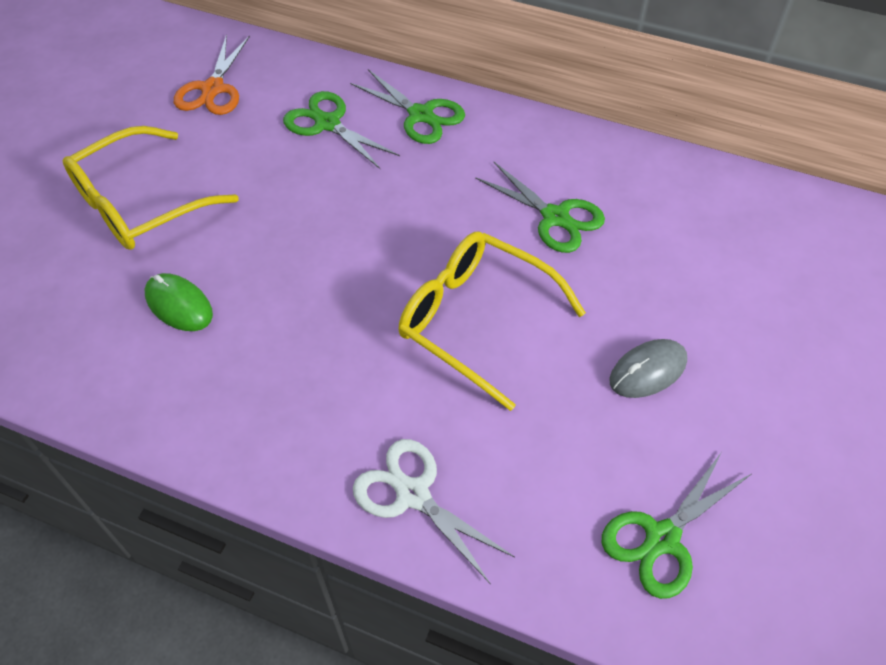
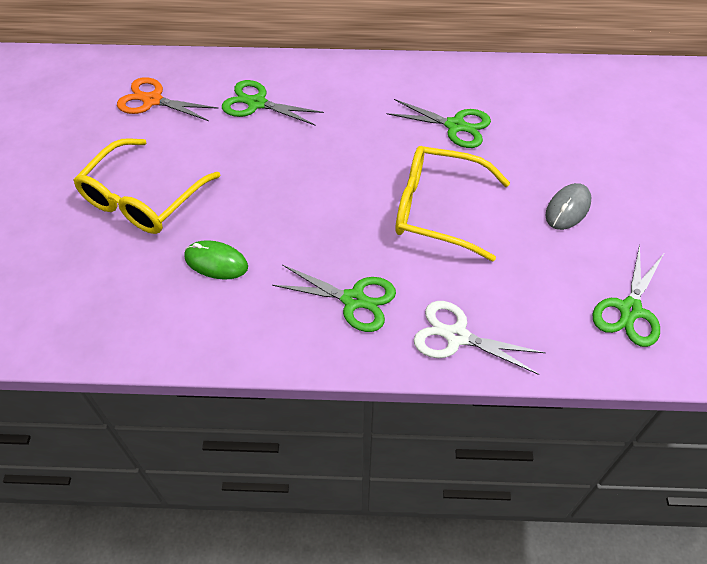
camera: 20 degrees left, 0 degrees up
orange scissors [174,34,250,115] -> orange scissors turned 120 degrees clockwise [117,77,219,121]
green scissors [350,69,465,144] -> green scissors moved to [272,265,396,332]

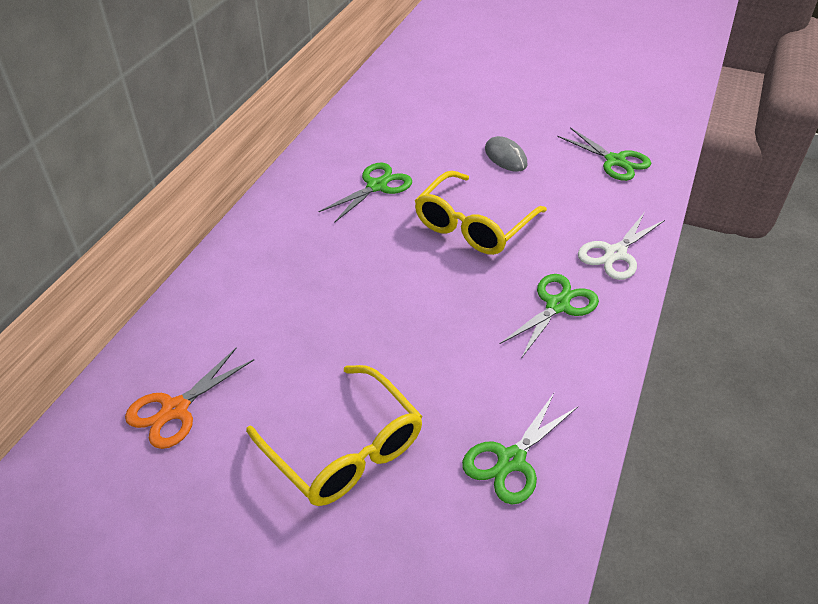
camera: 70 degrees left, 10 degrees down
green mouse [184,240,248,280] -> none
green scissors [222,80,324,125] -> green scissors moved to [462,393,579,505]

